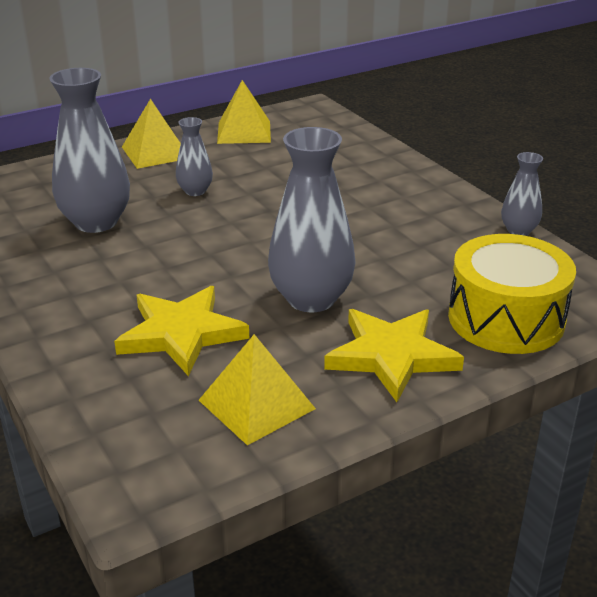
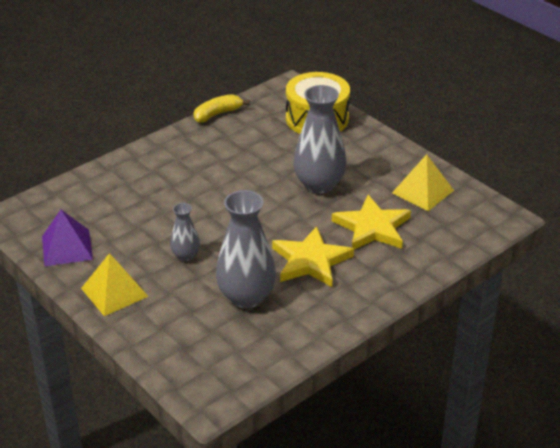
camera: 100 degrees left, 5 degrees up
yellow pyramid [217,80,271,144] -> purple pyramid [42,210,93,267]
yellow star [324,309,464,402] -> yellow star moved to [272,226,354,287]
grey vase [501,152,543,236] -> yellow banana [194,94,250,123]

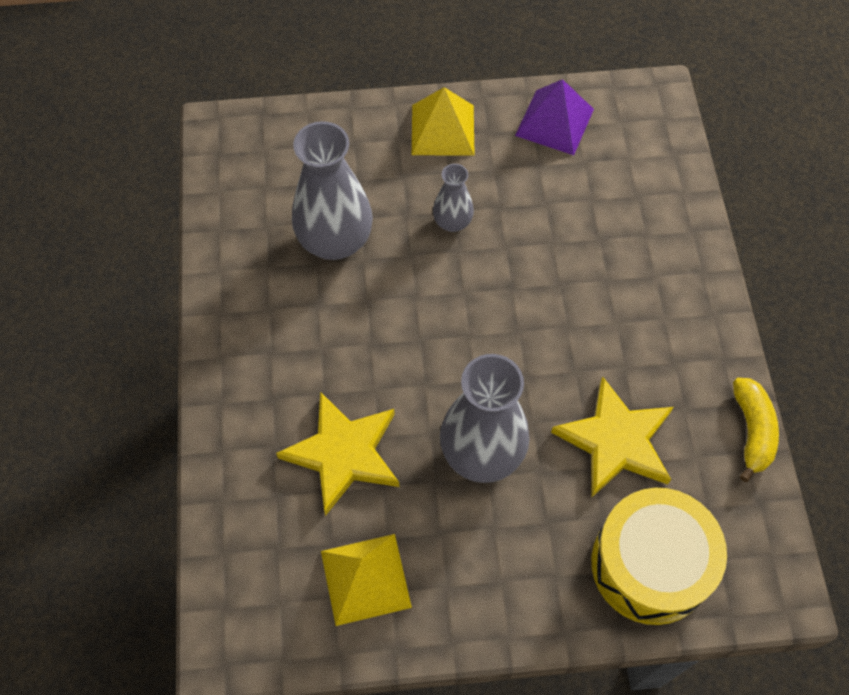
camera: 125 degrees right, 25 degrees up
yellow star [272,226,354,287] -> yellow star moved to [551,376,674,497]

